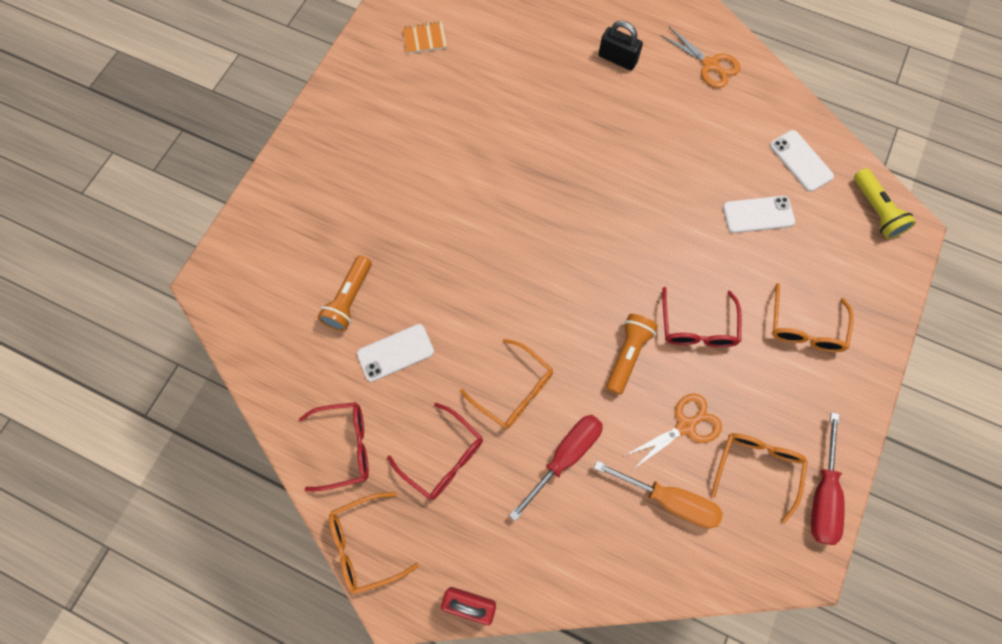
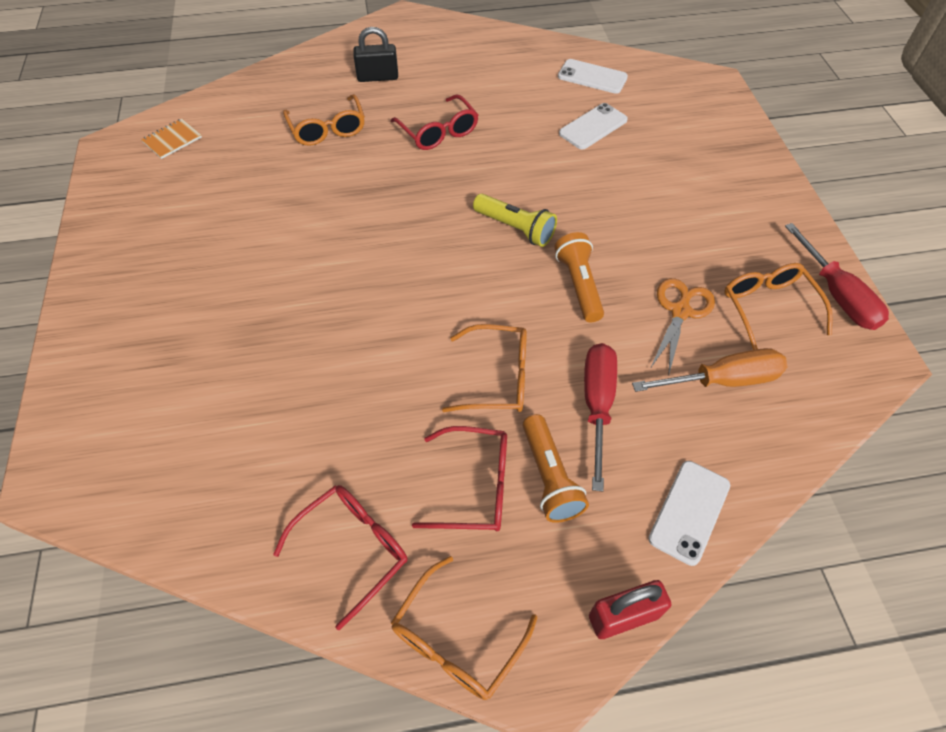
camera: 35 degrees left, 15 degrees down
orange flashlight [318,255,372,331] -> orange flashlight moved to [523,414,589,523]
white phone [357,324,434,382] -> white phone moved to [648,461,730,566]
orange scissors [660,27,741,88] -> none
red glasses [662,287,741,347] -> red glasses moved to [391,94,478,150]
orange glasses [772,283,854,352] -> orange glasses moved to [283,94,365,146]
yellow flashlight [854,168,916,239] -> yellow flashlight moved to [473,193,557,247]

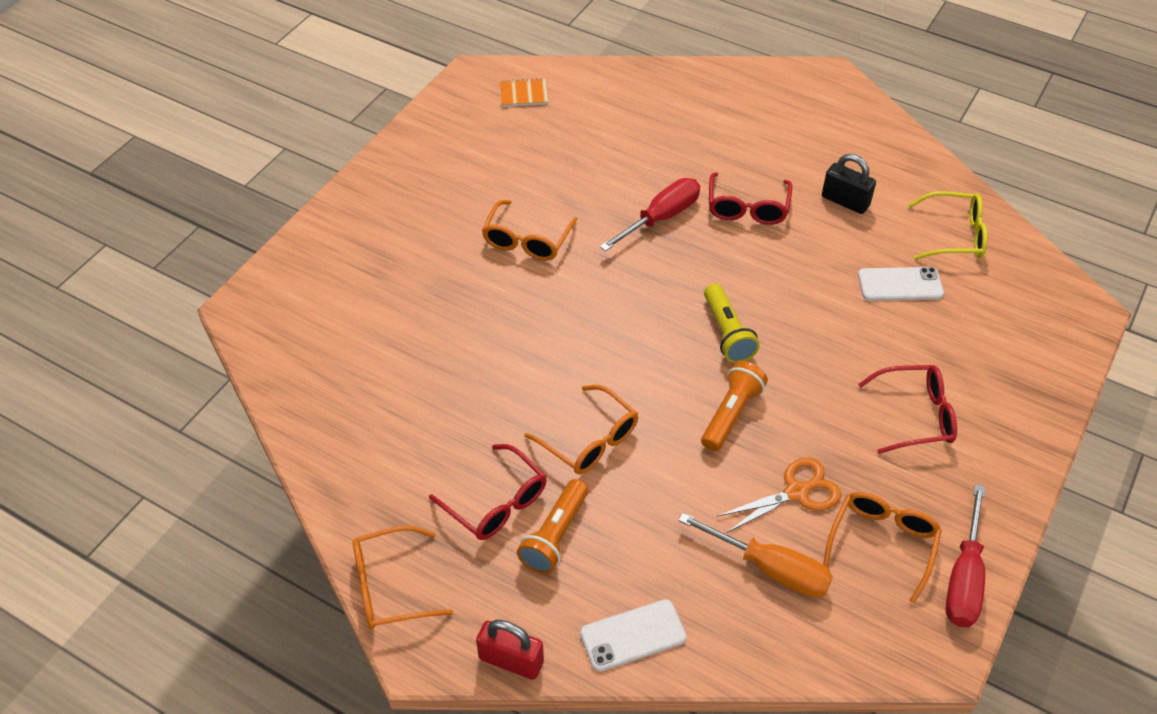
camera: 40 degrees right, 5 degrees down
red glasses [273,485,408,630] -> red glasses moved to [858,365,957,454]
orange glasses [283,94,365,146] -> orange glasses moved to [482,200,578,261]
black padlock [353,27,398,82] -> black padlock moved to [822,154,876,214]
white phone [558,59,628,94] -> yellow glasses [908,191,988,260]
red screwdriver [584,343,617,492] -> red screwdriver moved to [600,178,700,251]

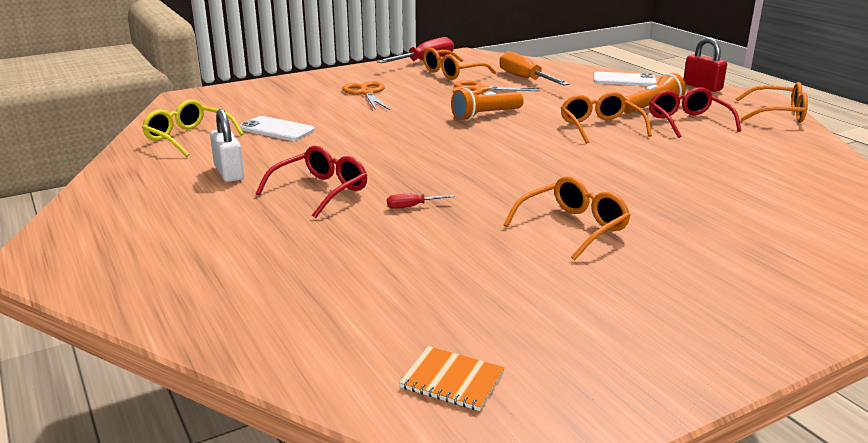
camera: 150 degrees left, 25 degrees down
red screwdriver [600,178,700,251] -> red screwdriver [387,194,455,209], size x0.45
yellow flashlight [704,284,760,363] -> none
black padlock [822,154,876,214] -> white padlock [210,109,244,182]
red glasses [858,365,957,454] -> orange scissors [342,81,390,110]

